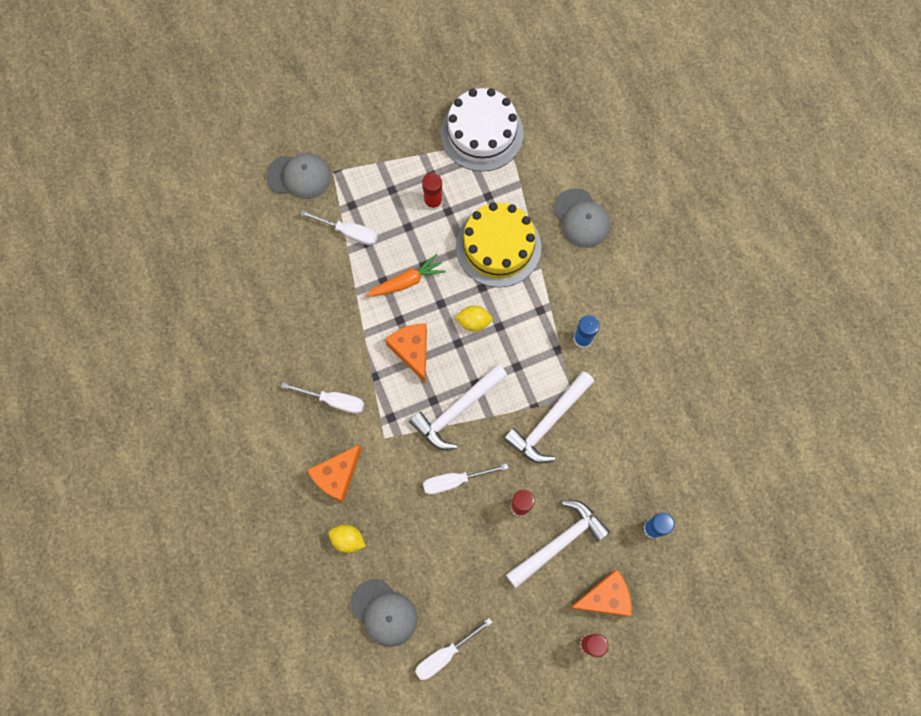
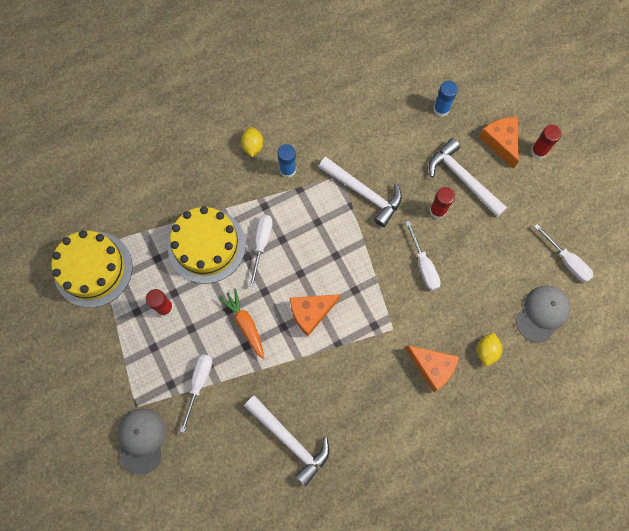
camera: 95 degrees left, 0 degrees up
white screwdriver [281,382,364,414] -> white screwdriver moved to [249,215,273,287]
white hammer [409,364,508,450] -> white hammer moved to [244,395,330,486]
white cake [441,88,524,172] -> yellow cake [51,230,133,308]
yellow lemon [455,305,493,331] -> yellow lemon moved to [241,127,263,157]
grey cap [553,188,610,248] -> none

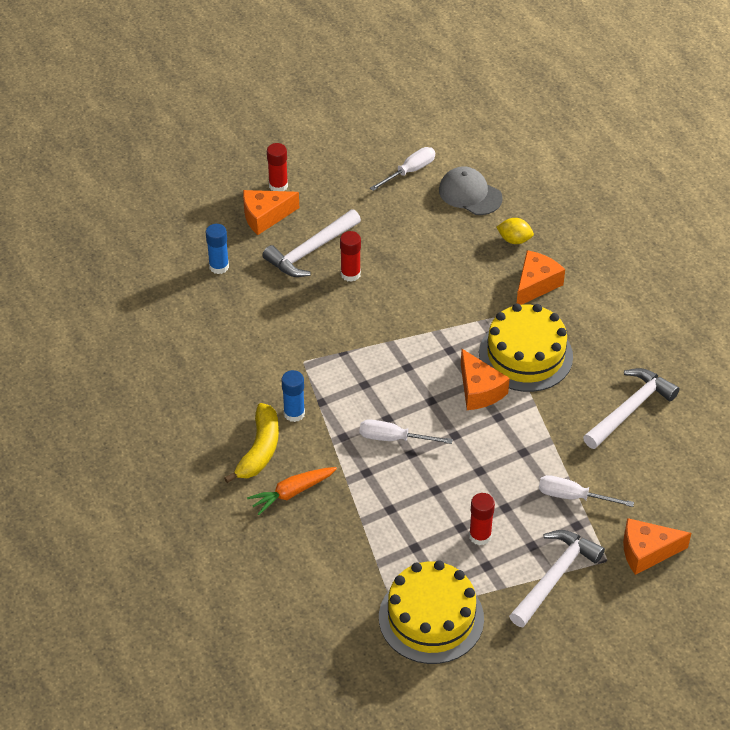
camera: 90 degrees left, 25 degrees down
grey cap [118,408,166,475] -> orange cheese [623,518,691,575]
yellow cake [168,206,246,283] -> yellow cake moved to [479,304,573,392]
orange carrot [219,288,264,359] -> orange carrot moved to [247,467,337,515]
yellow lemon [241,127,263,157] -> yellow banana [224,403,279,483]
white hammer [319,157,402,227] -> white hammer moved to [509,530,605,627]
white screwdriver [405,221,441,291] -> none

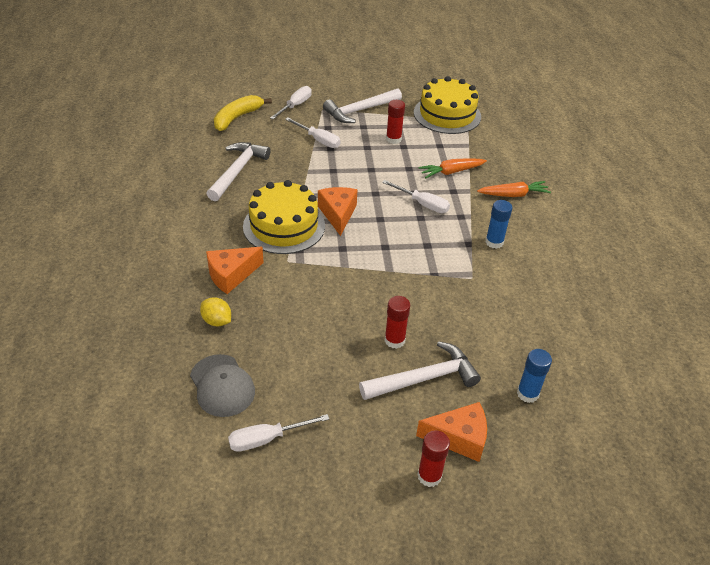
camera: 160 degrees left, 5 degrees down
yellow banana [224,403,279,483] -> yellow banana moved to [214,95,272,131]
white hammer [583,368,680,449] -> white hammer turned 135 degrees clockwise [206,142,271,201]
orange cheese [623,518,691,575] -> white screwdriver [270,86,312,119]
none -> orange carrot [418,158,487,178]

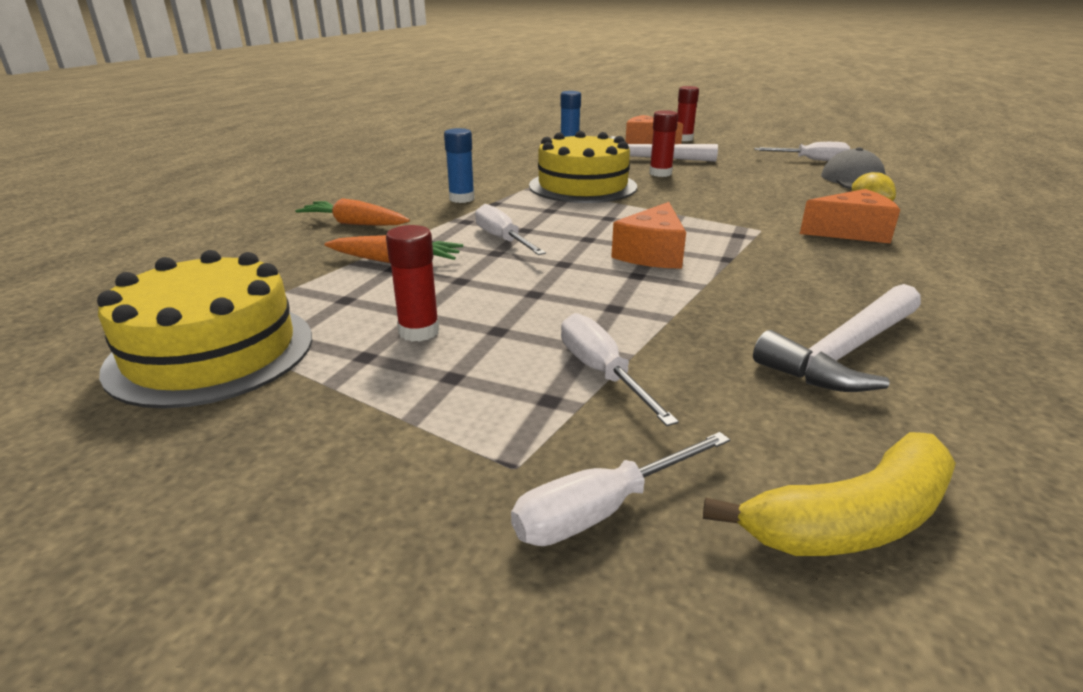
camera: 150 degrees left, 15 degrees down
yellow cake [243,180,325,254] -> yellow cake moved to [529,131,637,203]
white hammer [323,89,402,123] -> none

